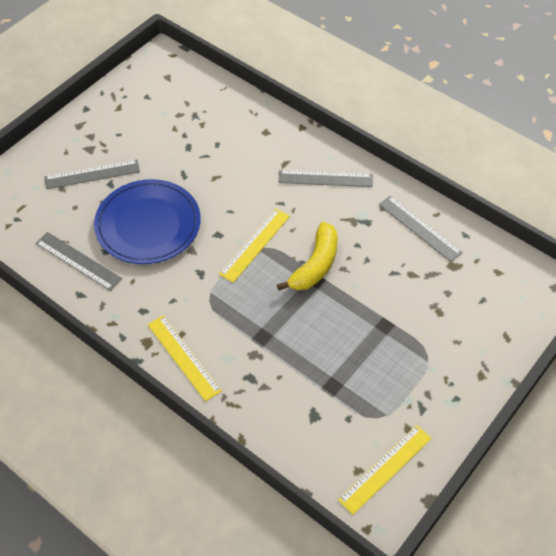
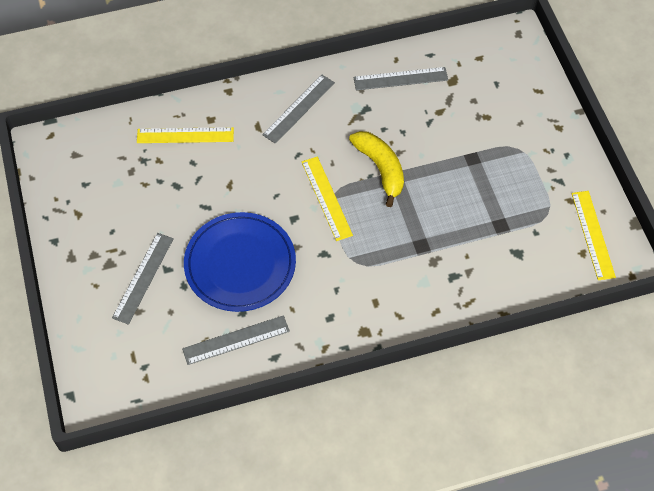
camera: 55 degrees left, 5 degrees up
yellow ruler [148,315,222,401] -> yellow ruler moved to [137,127,234,143]

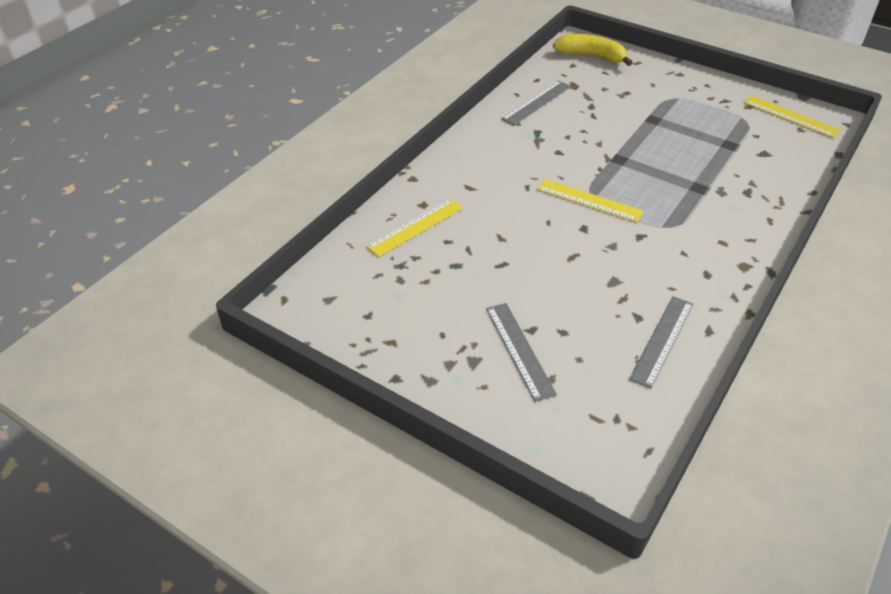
camera: 40 degrees left, 15 degrees down
blue plate [184,212,296,312] -> none
grey ruler [262,75,335,144] -> none
yellow banana [349,131,404,207] -> yellow banana moved to [553,34,633,66]

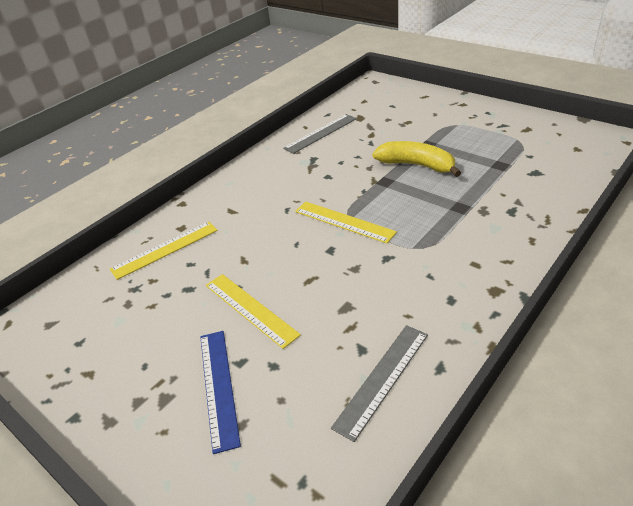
camera: 10 degrees right, 5 degrees down
grey ruler [486,303,557,402] -> blue ruler [200,331,241,454]
yellow banana [553,34,633,66] -> yellow banana moved to [372,141,461,177]
yellow ruler [743,95,840,138] -> yellow ruler moved to [206,274,301,349]

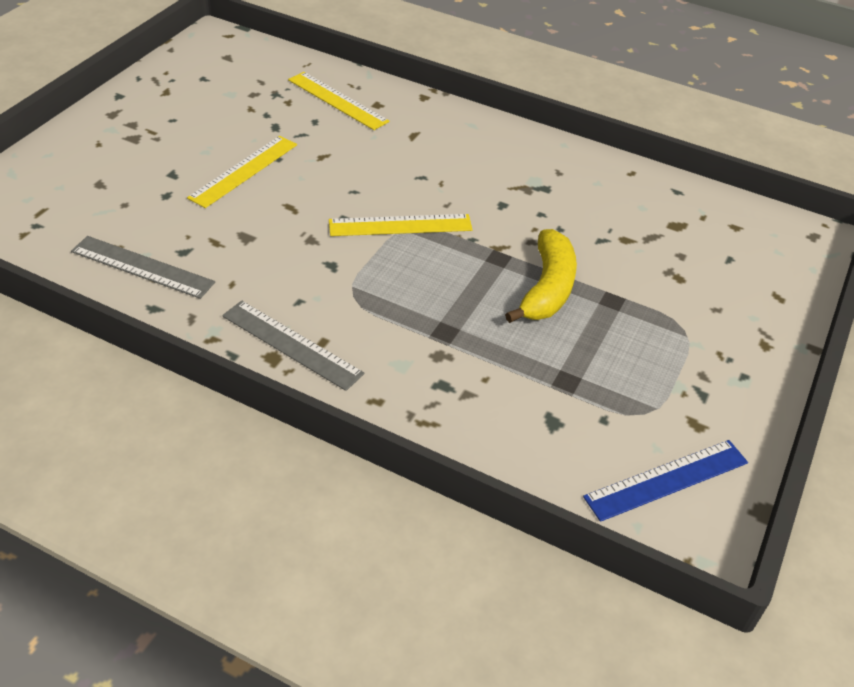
camera: 70 degrees right, 5 degrees up
blue ruler [200,331,241,454] -> blue ruler moved to [583,440,748,522]
grey ruler [283,114,357,154] -> grey ruler moved to [222,301,364,391]
yellow ruler [295,202,397,243] -> yellow ruler turned 60 degrees clockwise [329,214,473,236]

